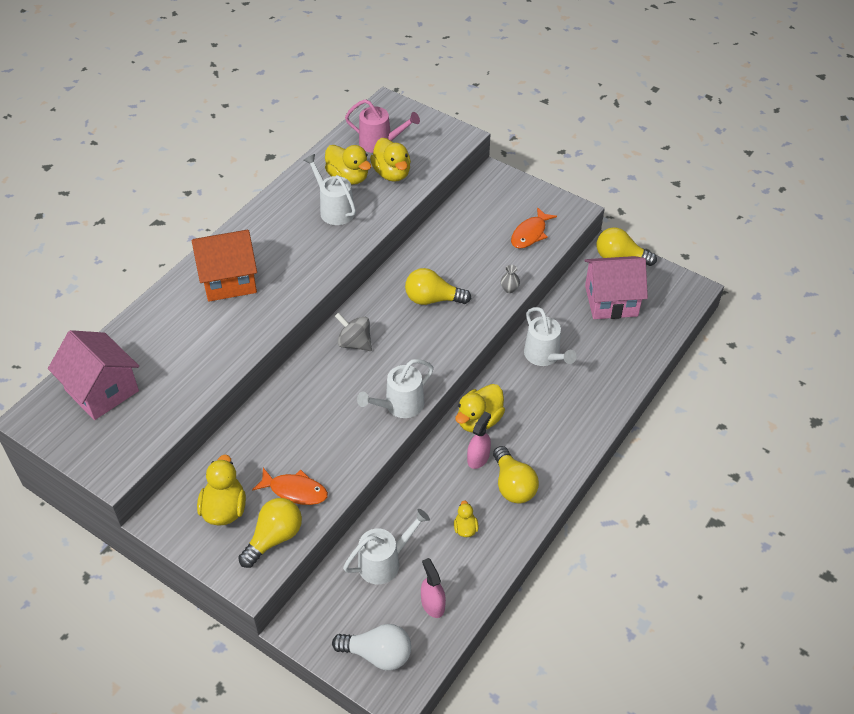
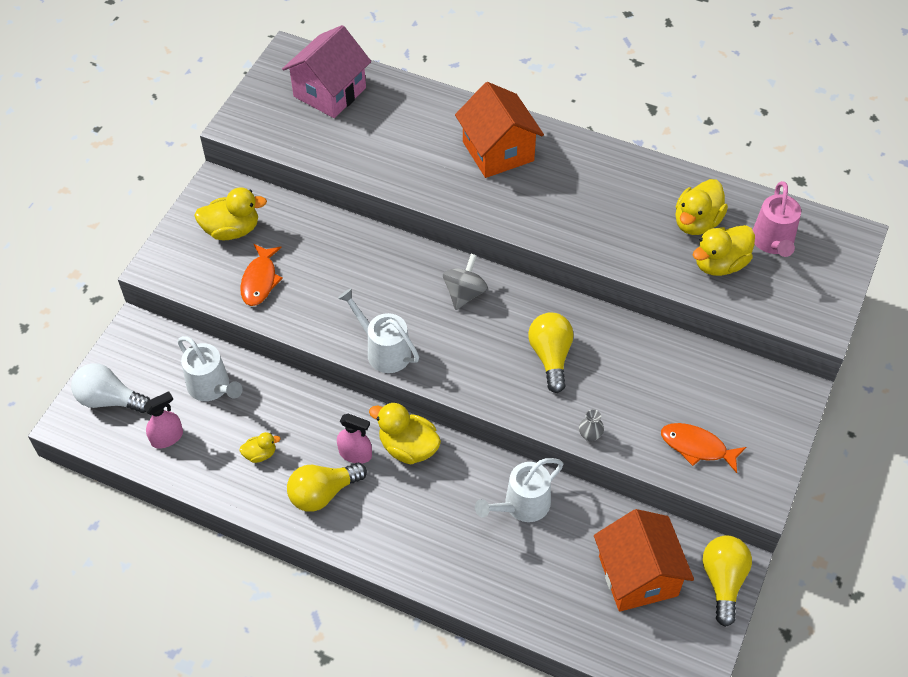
camera: 80 degrees right, 5 degrees up
yellow light bulb [238,498,302,568] -> none
white watering can [304,154,356,225] -> none
white light bulb [332,624,411,671] -> white light bulb turned 105 degrees clockwise [71,363,150,413]
pink house [584,256,648,319] -> orange house [594,509,694,612]

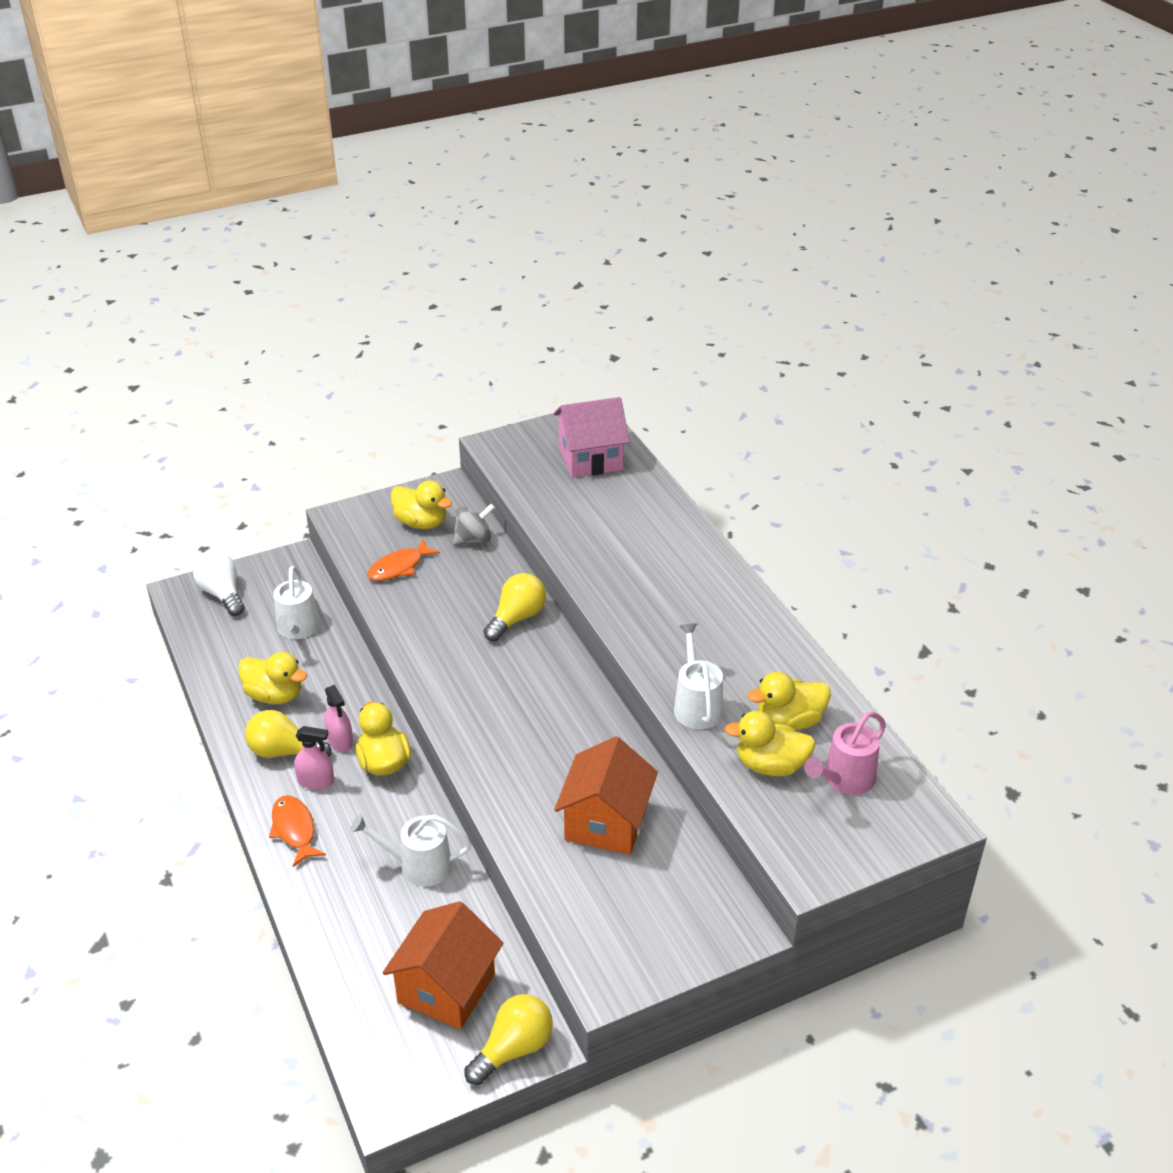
camera: 40 degrees right, 15 degrees down
pink spray bottle [143,391,183,449] -> pink spray bottle moved to [294,726,334,790]
yellow duck [239,432,281,463] -> yellow duck [238,652,307,704], size x1.87
white watering can [338,288,419,373] -> white watering can moved to [674,623,723,729]
grey spinning top [443,254,488,310] -> grey spinning top moved to [452,504,495,545]
orange house [455,82,544,178] -> orange house moved to [554,737,658,855]
yellow light bulb [528,312,574,393] -> yellow light bulb moved to [484,573,546,641]
grey vase [579,409,604,441] -> none
orange fish [661,423,746,473] -> orange fish moved to [269,795,326,867]

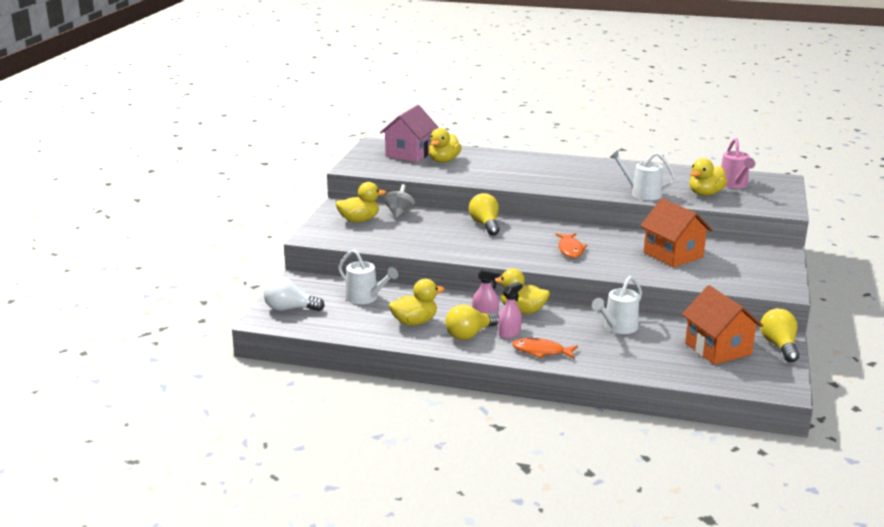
camera: 50 degrees left, 15 degrees down
orange fish [367,539,440,581] -> orange fish moved to [555,233,587,258]
yellow duck [748,672,831,730] -> yellow duck moved to [429,128,462,163]

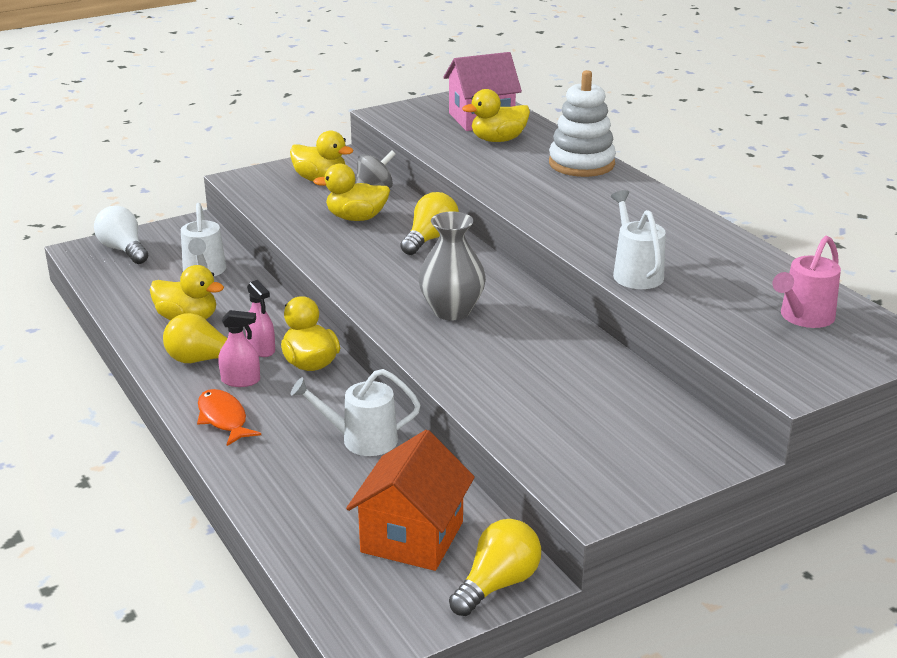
camera: 45 degrees right, 5 degrees up
orange fish [555,233,587,258] -> grey vase [418,212,486,320]
orange house [640,198,713,267] -> none
yellow duck [689,158,727,196] -> yellow duck moved to [313,163,390,221]
none -> white stacking toy [549,70,616,177]

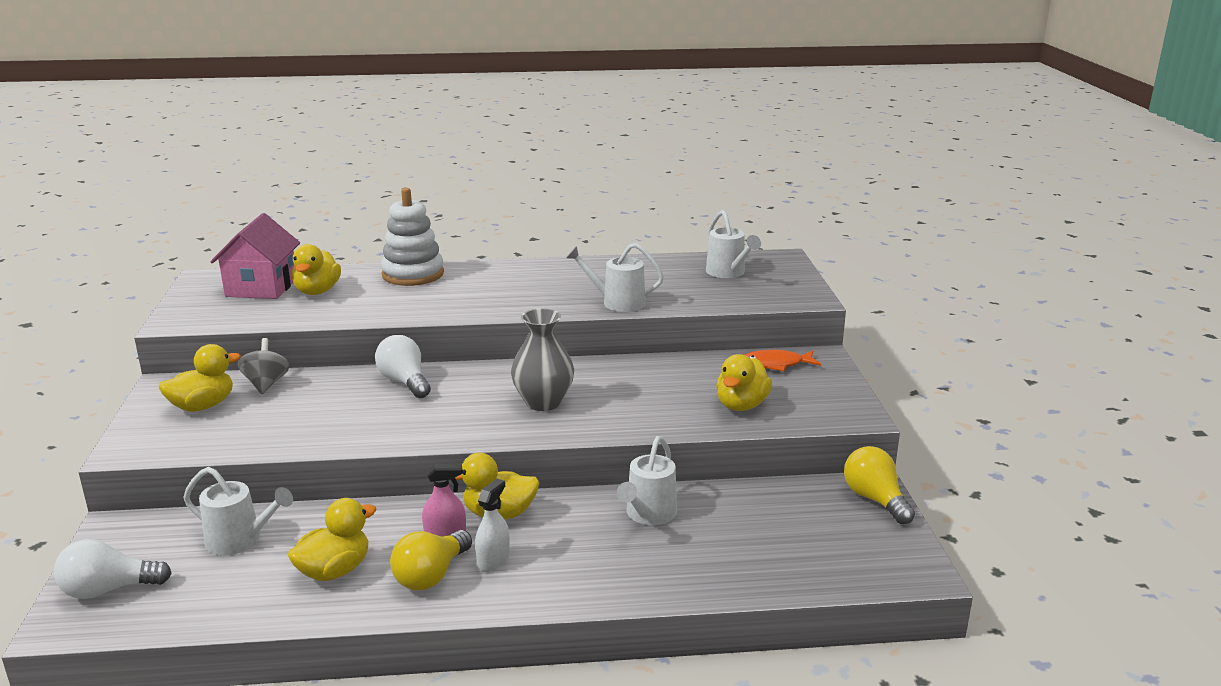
camera: 65 degrees left, 5 degrees down
orange fish [197,389,261,446] -> orange fish moved to [744,350,821,371]
pink spray bottle [218,310,260,387] -> white spray bottle [475,479,510,571]
yellow duck [313,163,390,221] -> yellow duck moved to [716,354,772,411]
orange house [346,430,475,571] -> none
yellow light bulb [400,192,459,255] -> white light bulb [375,335,431,398]
pink watering can [773,236,841,328] -> white watering can [706,210,761,278]

